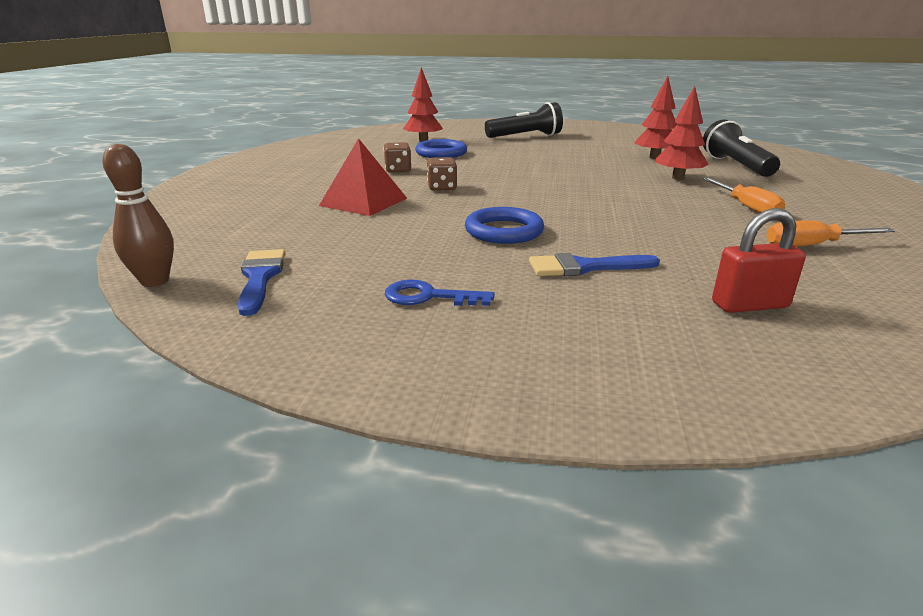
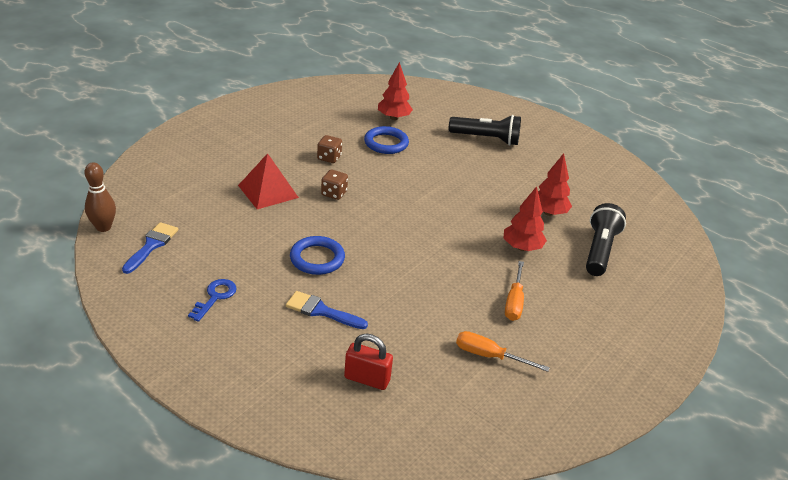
camera: 25 degrees right, 10 degrees up
blue key [385,279,495,306] -> blue key turned 75 degrees clockwise [188,279,237,322]

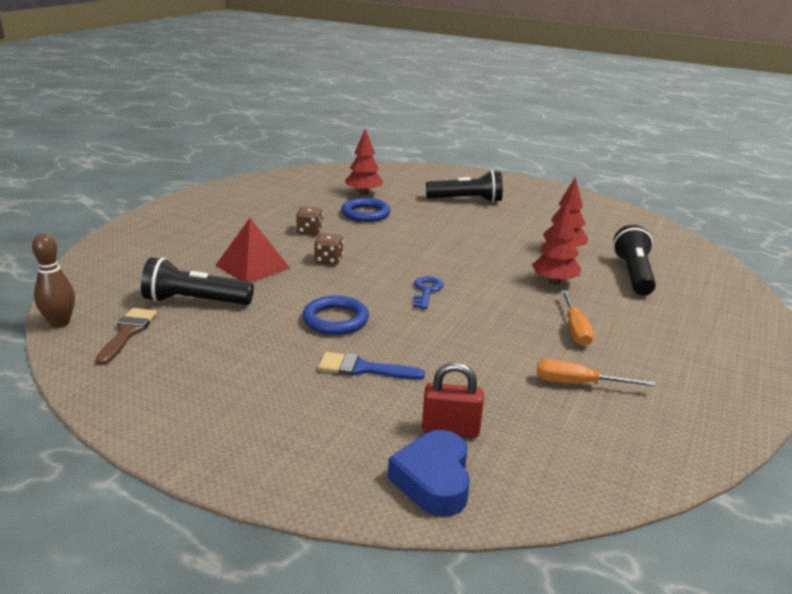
camera: 10 degrees left, 10 degrees down
blue brush [122,222,178,274] -> brown brush [96,308,157,365]
blue key [188,279,237,322] -> blue key moved to [414,276,444,309]
none -> black flashlight [141,257,254,305]
none -> blue heart [388,430,470,517]

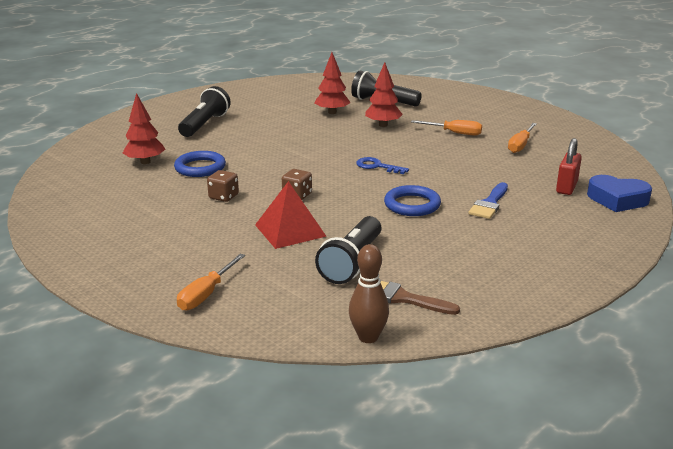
camera: 70 degrees left, 0 degrees up
none -> orange screwdriver [177,254,245,311]

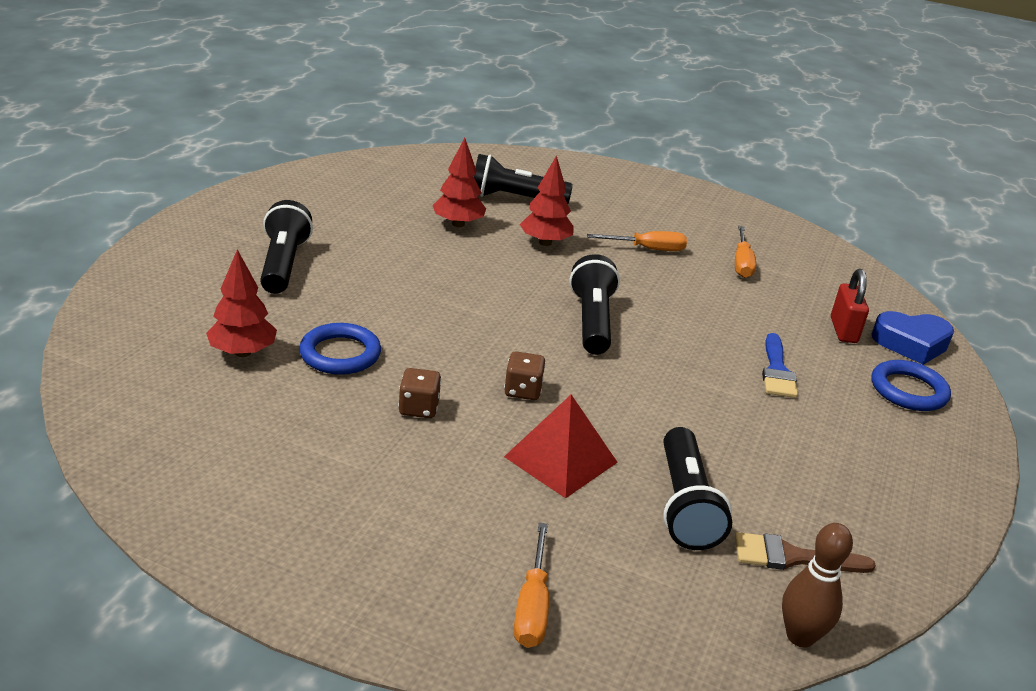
camera: 25 degrees left, 5 degrees up
blue key [356,157,409,174] -> black flashlight [570,254,620,355]
blue ring [384,185,441,216] -> blue ring moved to [872,360,951,411]

